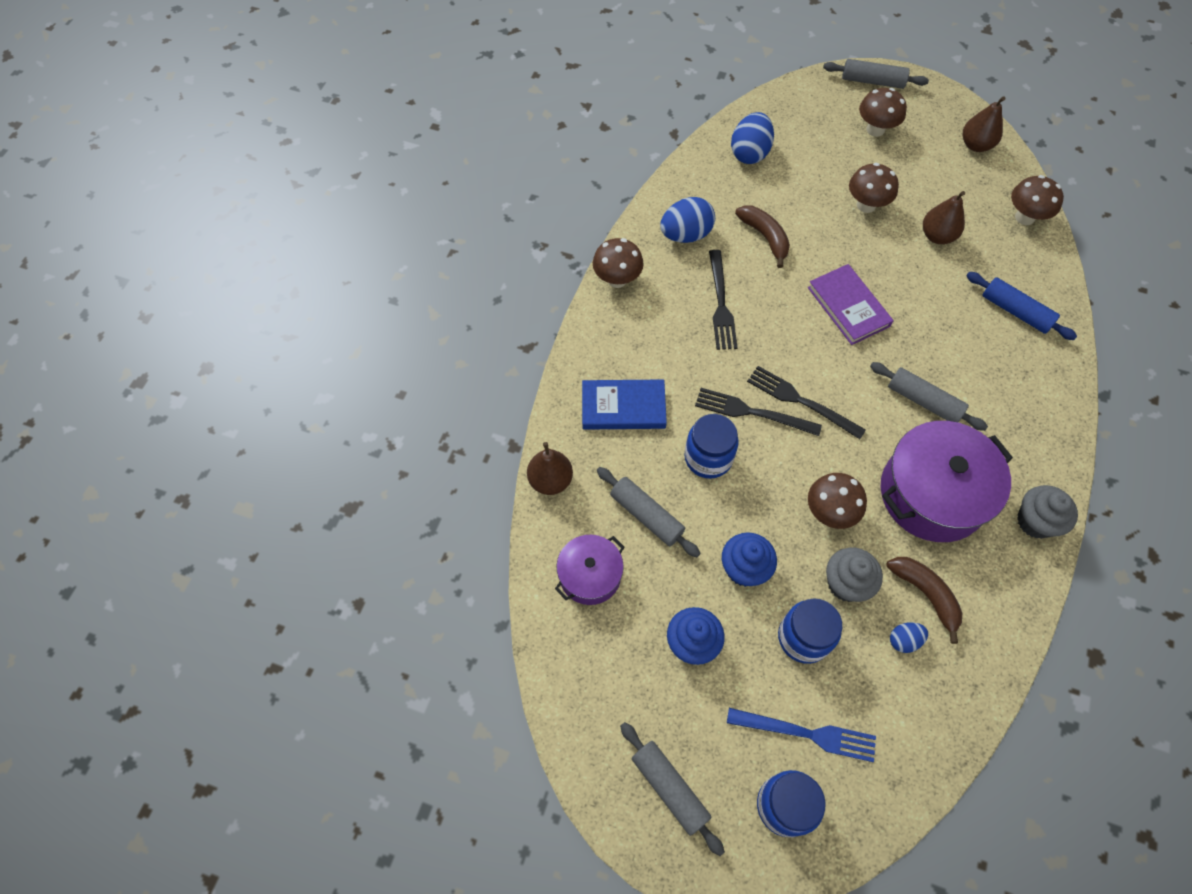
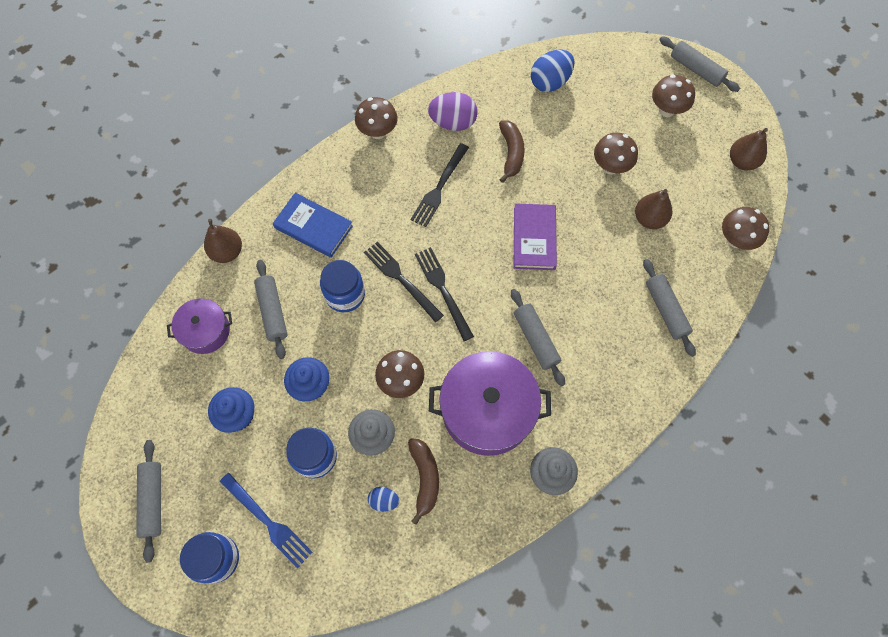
camera: 30 degrees right, 5 degrees up
blue egg [660,197,715,243] -> purple egg [428,92,477,131]
blue rolling pin [966,272,1077,340] -> grey rolling pin [643,259,696,357]

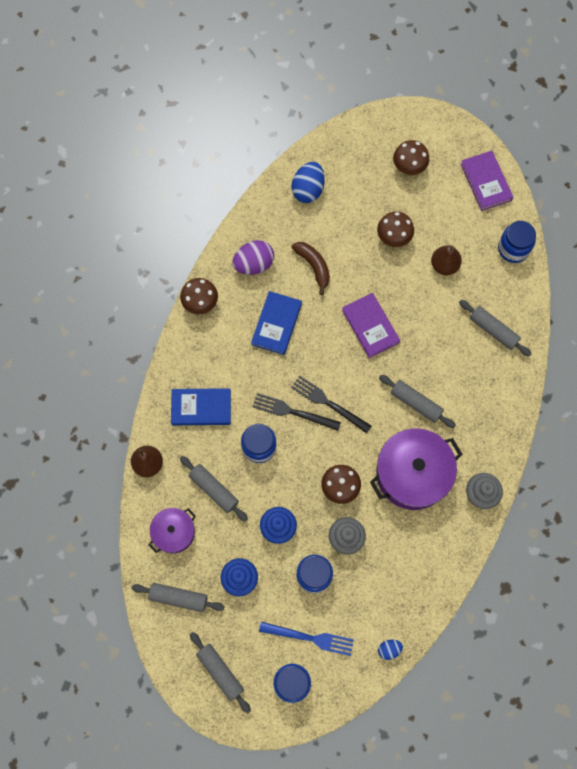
camera: 30 degrees left, 5 degrees up
blue egg [368,487,399,512] -> blue egg moved to [378,640,403,660]
brown banana [408,438,439,525] -> none
black fork [411,143,469,227] -> blue book [251,291,302,355]
grey rolling pin [659,36,740,92] -> grey rolling pin moved to [131,583,225,612]
brown mushroom [722,207,770,250] -> blue jar [498,221,536,263]
brown pear [730,128,768,170] -> purple book [460,151,514,211]

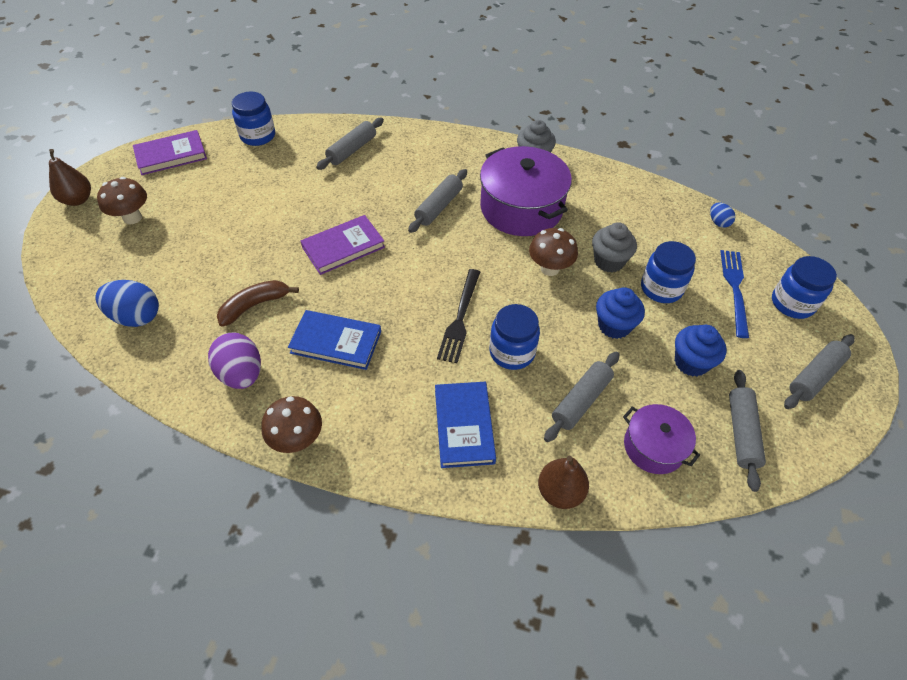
camera: 95 degrees left, 20 degrees down
black fork [291,375,371,433] -> none
brown mushroom [377,212,414,247] -> none
brown pear [431,246,462,275] -> brown pear moved to [49,149,91,206]

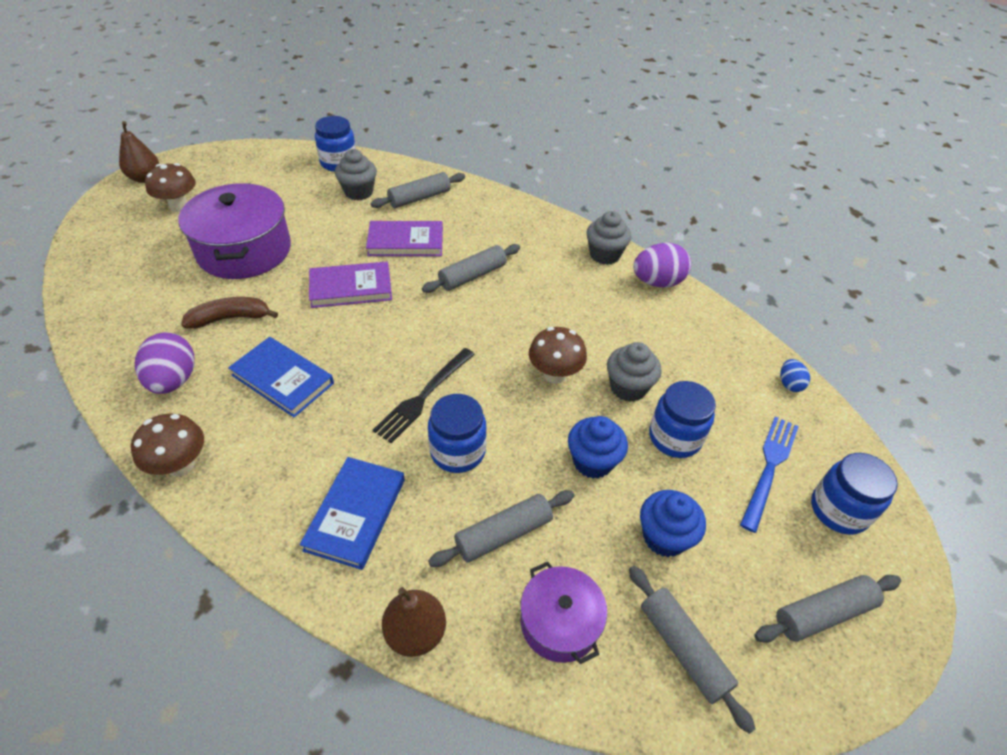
camera: 20 degrees right, 5 degrees down
blue egg [95,280,159,327] -> none
purple book [133,130,207,175] -> purple book moved to [366,221,443,256]
purple pot [480,146,572,236] -> purple pot moved to [178,183,291,279]
grey rolling pin [729,370,766,492] -> grey rolling pin turned 60 degrees counterclockwise [629,566,756,734]
none -> grey cupcake [335,149,377,200]
none -> purple egg [633,243,691,287]

